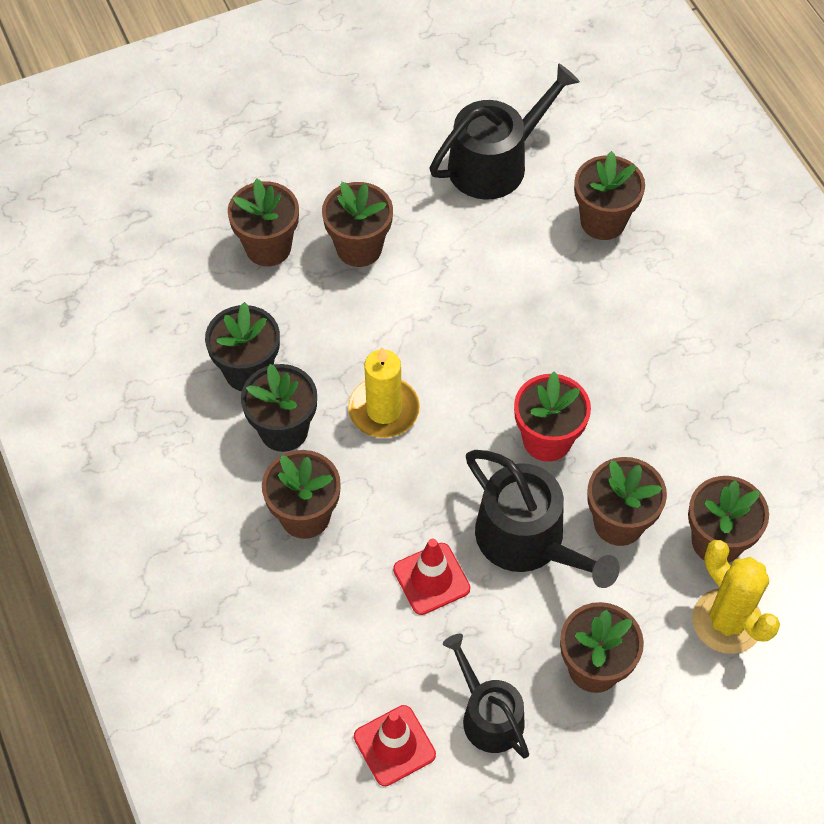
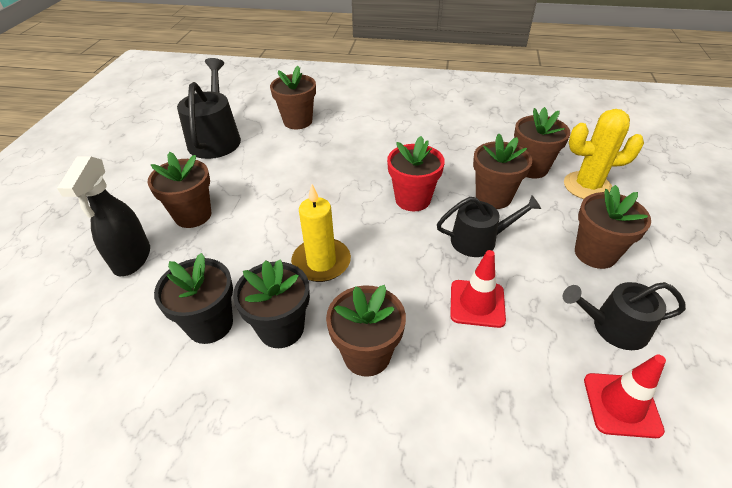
camera: 55 degrees left, 15 degrees down
brown flower pot [228,179,299,266] -> black spray bottle [57,156,150,276]
black watering can [466,450,620,588] -> black watering can [437,196,541,257], size x0.65

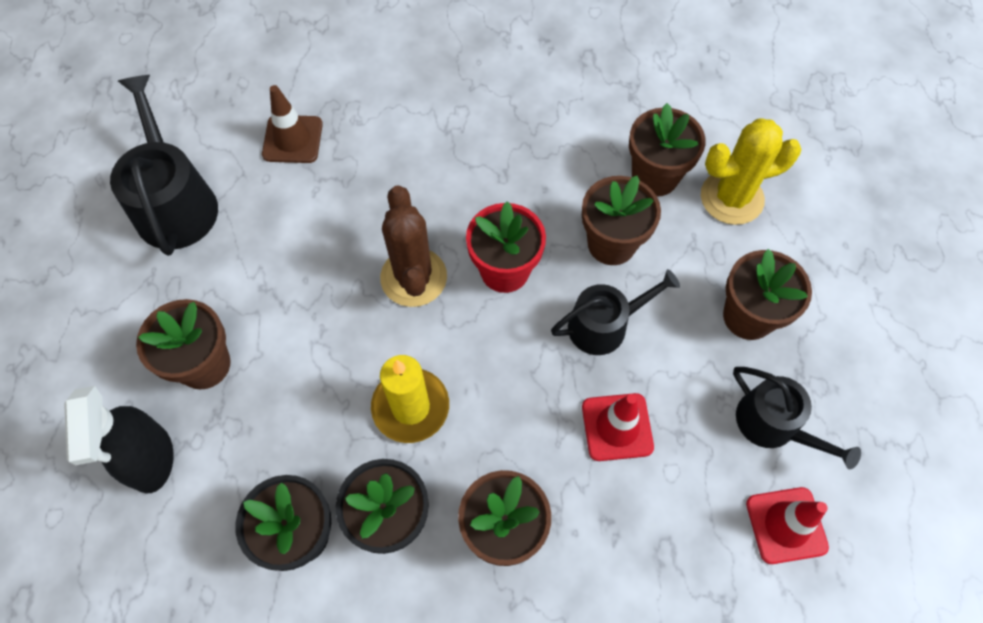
camera: 15 degrees left, 20 degrees up
brown flower pot [270,66,316,129] -> brown traffic cone [262,85,323,163]
black watering can [563,282,686,350] -> black watering can turned 120 degrees counterclockwise [733,367,861,469]
none -> brown cactus [380,185,447,307]

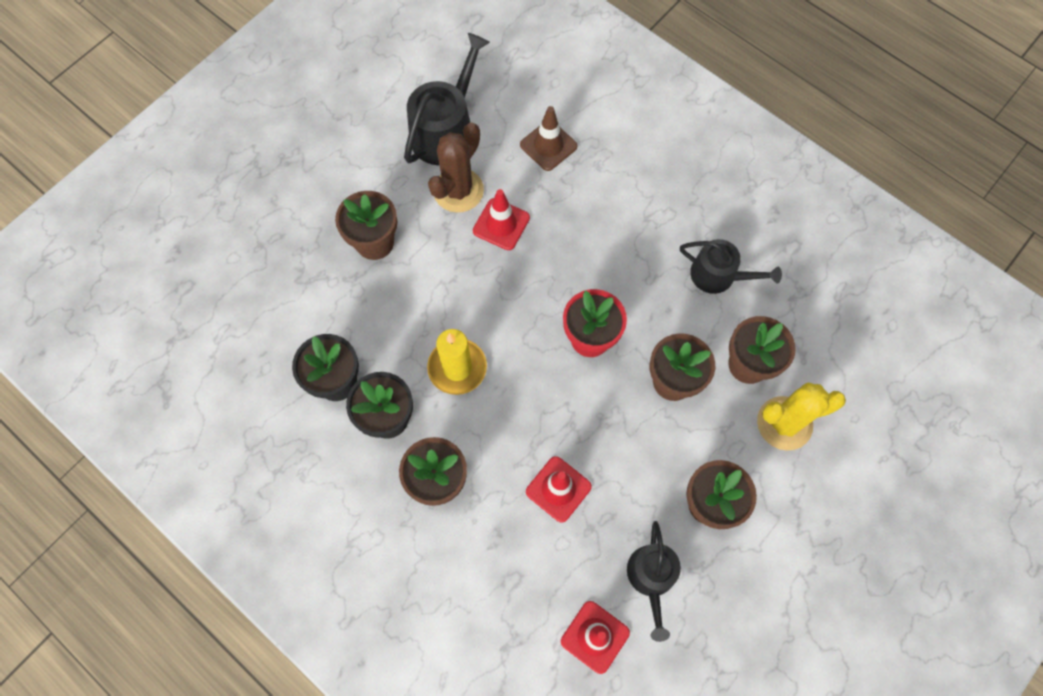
camera: 45 degrees right, 5 degrees up
black spray bottle [64,386,174,493] -> none
brown cactus [380,185,447,307] -> brown cactus moved to [428,123,484,213]
black watering can [551,269,680,355] -> black watering can moved to [680,239,782,294]
yellow cactus [701,118,802,225] -> yellow cactus turned 45 degrees counterclockwise [757,383,846,451]
none -> red traffic cone [473,189,530,250]

